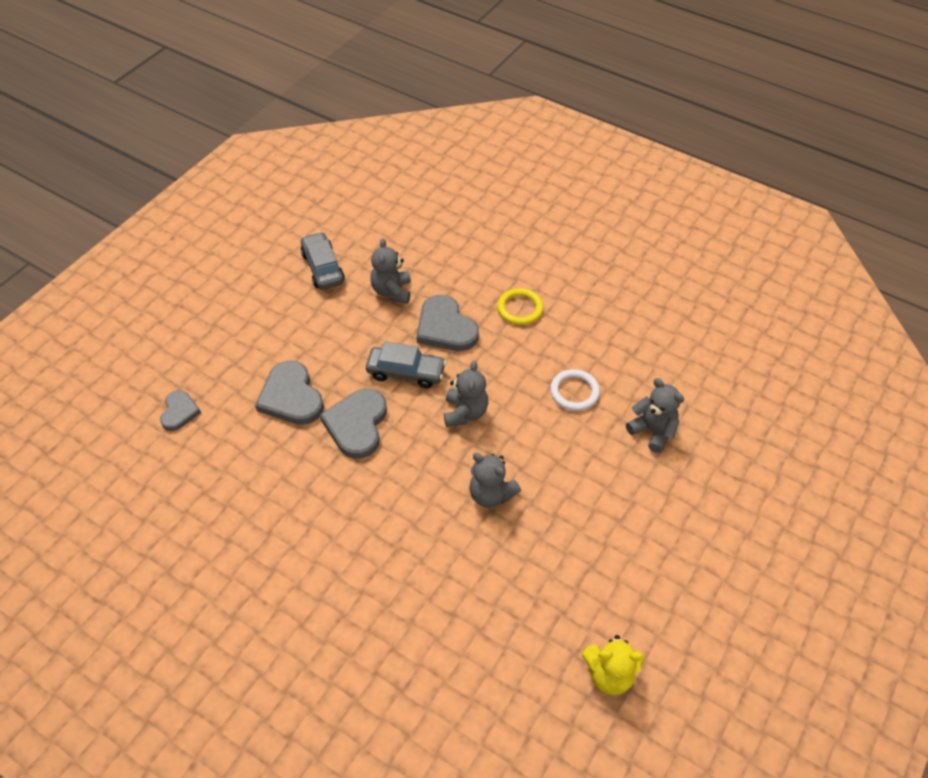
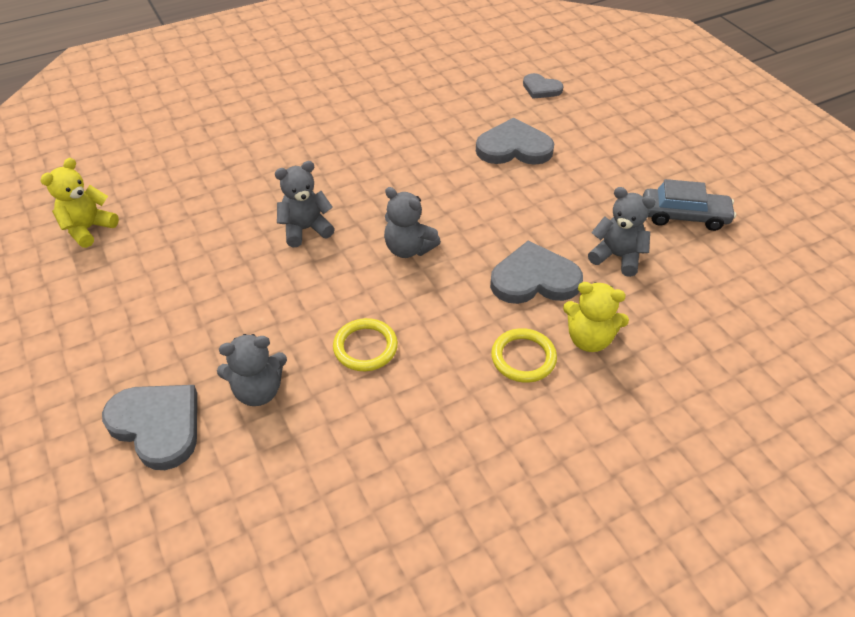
camera: 120 degrees right, 5 degrees down
grey heart [320,389,387,459] -> grey heart moved to [102,385,197,470]
grey car [366,341,446,388] -> none
white ring [550,369,600,411] -> yellow ring [333,318,398,371]
none -> yellow teddy bear [563,282,629,352]

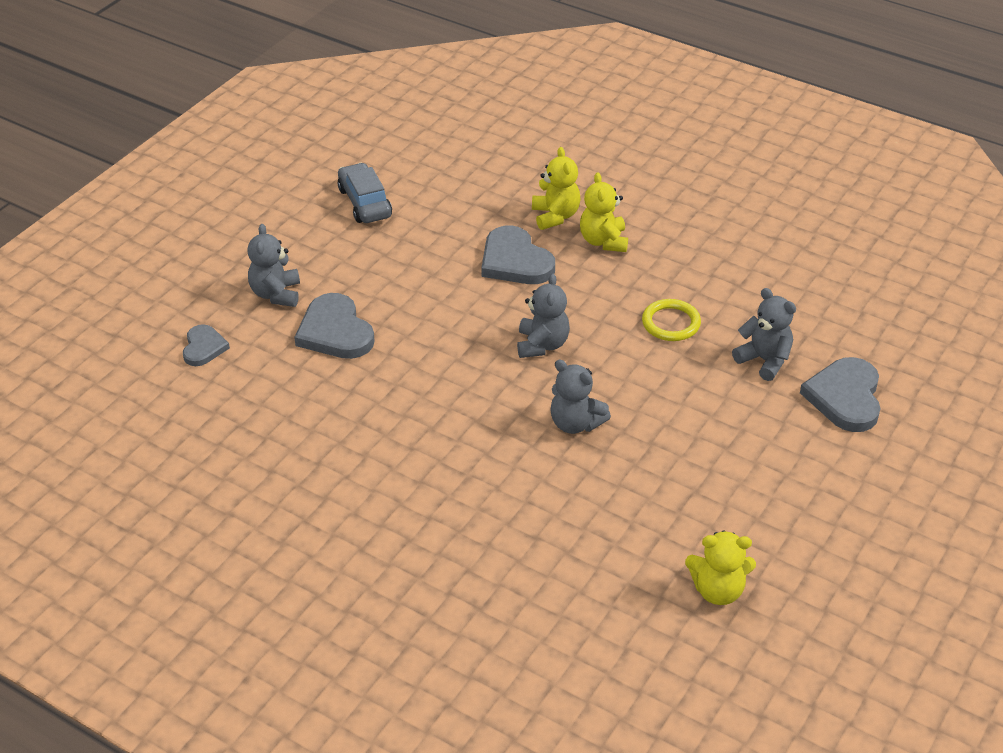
camera: 120 degrees left, 5 degrees down
yellow ring [491,328,557,383] -> yellow teddy bear [580,172,628,252]
grey teddy bear [588,187,656,277] -> grey teddy bear moved to [248,224,300,307]

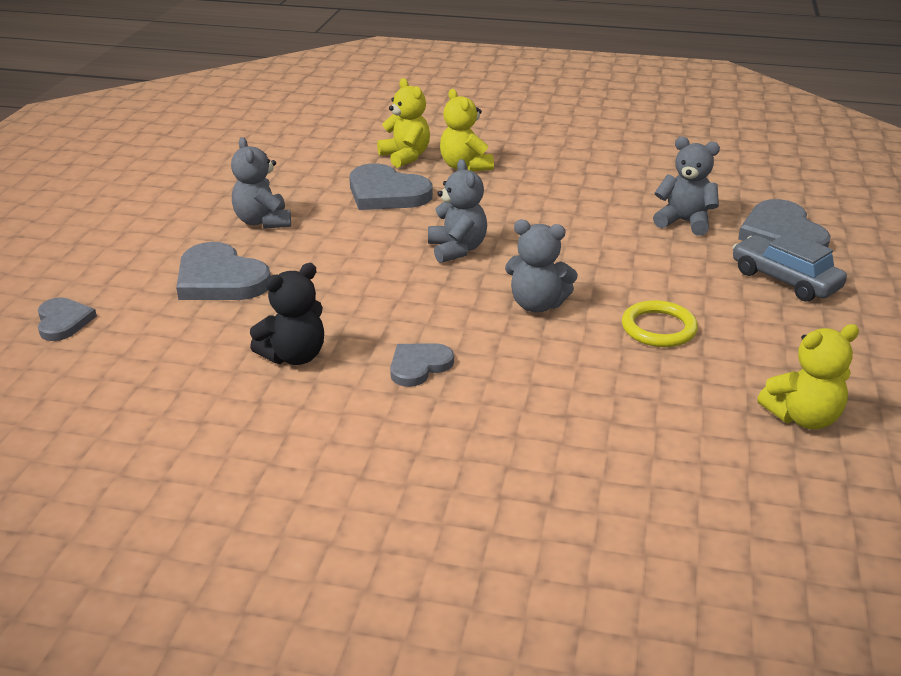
camera: 20 degrees left, 10 degrees down
grey teddy bear [248,224,300,307] -> grey teddy bear moved to [231,137,291,229]
grey car [338,163,392,223] -> grey car moved to [732,232,847,302]
yellow ring [642,299,701,341] -> yellow ring moved to [622,300,698,347]
none -> black teddy bear [250,263,324,365]
none -> grey heart [390,343,454,387]

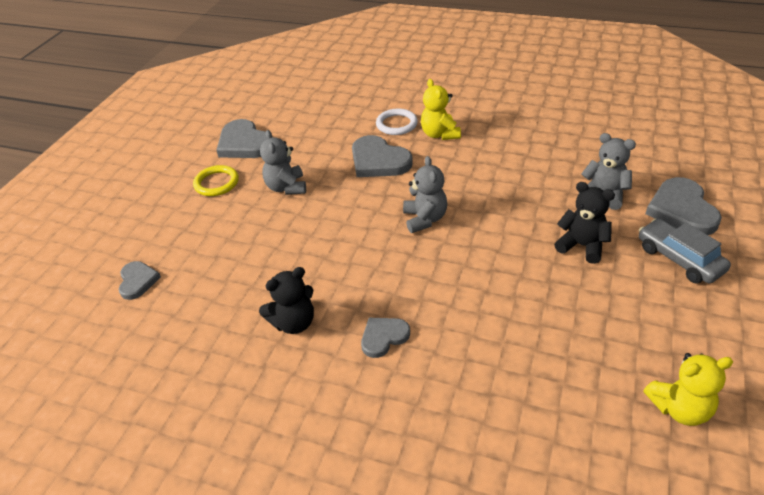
camera: 10 degrees right, 10 degrees up
grey heart [176,242,270,300] -> grey heart moved to [216,119,267,158]
yellow teddy bear [377,78,430,168] -> white ring [376,109,418,135]
grey teddy bear [505,220,578,313] -> none
yellow ring [622,300,698,347] -> yellow ring moved to [193,165,239,196]
none -> black teddy bear [554,182,615,264]

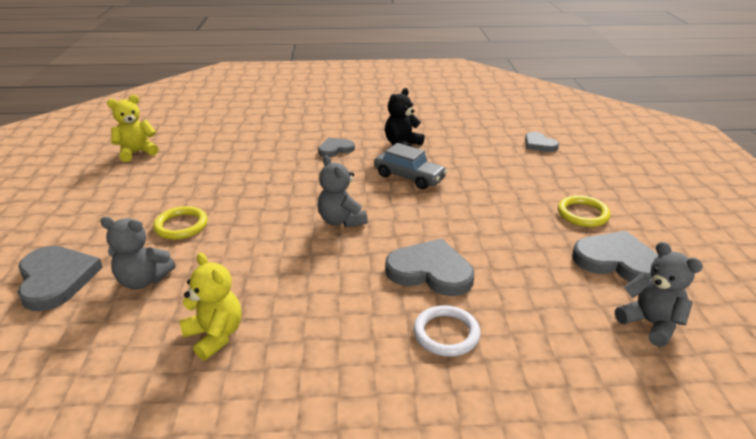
camera: 155 degrees right, 10 degrees down
grey teddy bear [260,130,306,195] -> grey teddy bear moved to [615,242,703,347]
grey heart [361,318,410,358] -> grey heart turned 150 degrees counterclockwise [318,138,355,157]
yellow teddy bear [421,79,461,140] -> yellow teddy bear moved to [179,253,242,361]
black teddy bear [554,182,615,264] -> yellow ring [153,206,208,239]
grey car [639,219,731,284] -> grey car moved to [374,143,448,189]

